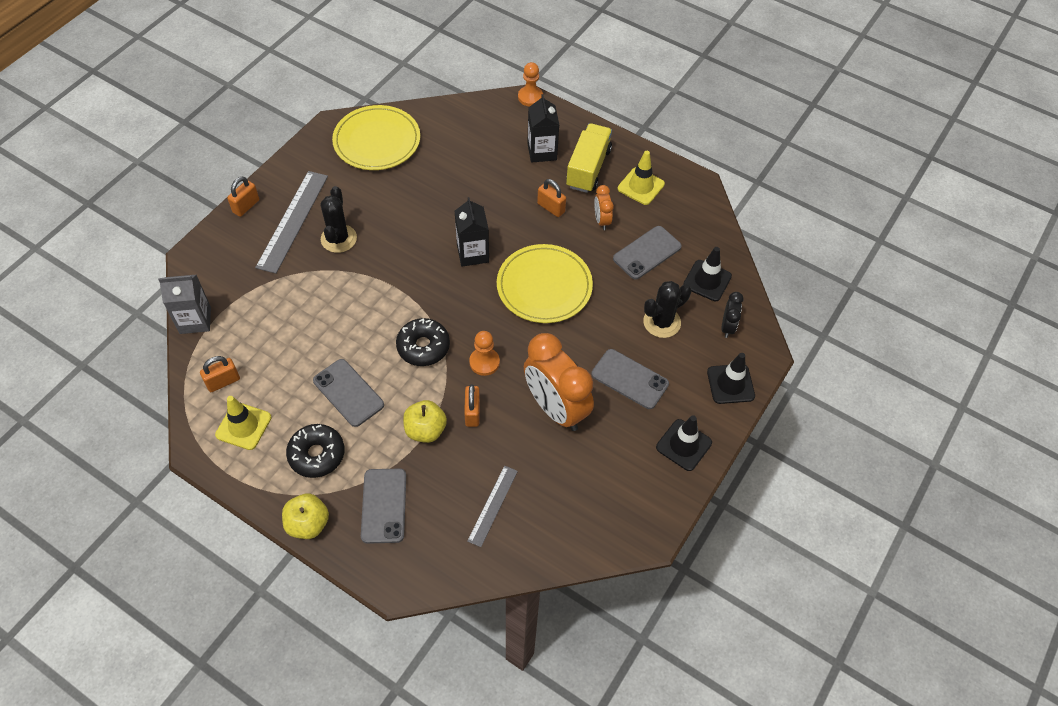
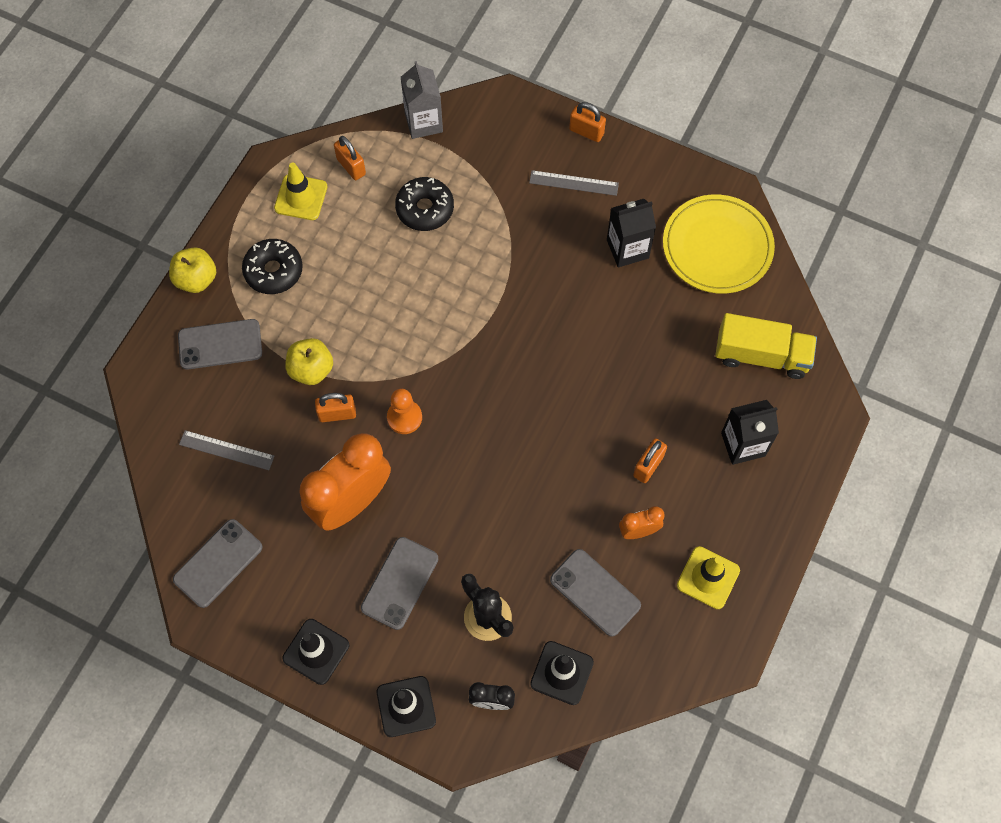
camera: 85 degrees right, 10 degrees up
grey ruler [255,171,328,274] -> grey ruler [529,170,619,196], size x0.58
grey phone [313,359,384,427] -> grey phone moved to [173,519,262,608]
black cactus [320,186,357,253] -> none
black donut [396,318,450,366] -> black donut moved to [395,177,454,231]
black carton [455,197,489,266] -> black carton moved to [607,199,656,267]
yellow plate [497,244,593,323] -> none
orange pawn [518,62,543,106] -> none
yellow truck [566,123,612,193] -> yellow truck moved to [715,313,817,379]

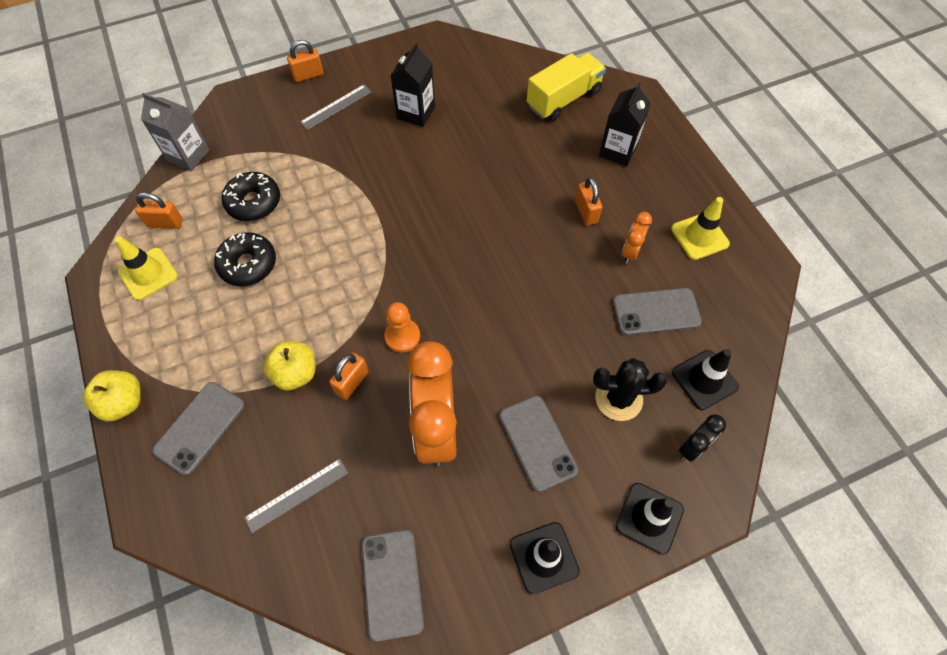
camera: 50 degrees left, 5 degrees down
black donut [242,239,303,294] -> black donut moved to [214,232,276,286]
yellow plate [663,194,775,294] -> none

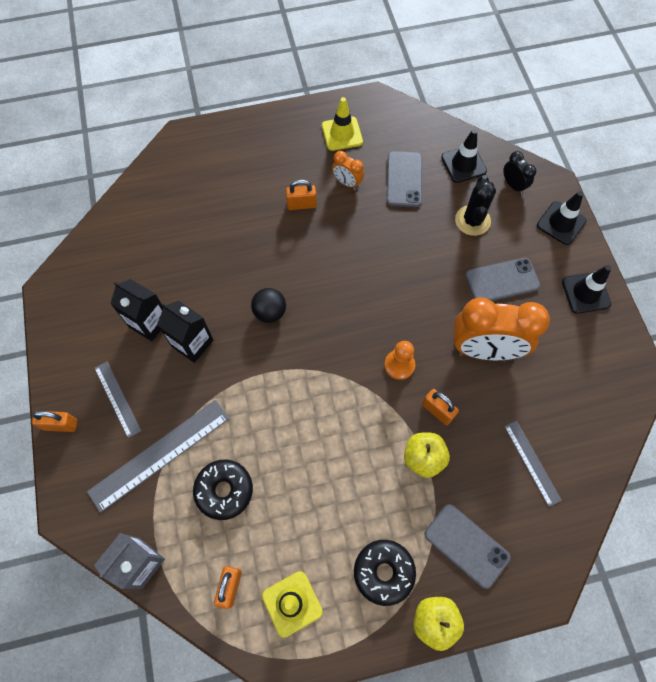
camera: 80 degrees left, 5 degrees up
black donut [214,232,276,286] -> black donut moved to [354,540,416,606]
orange padlock [287,40,323,82] -> orange padlock turned 75 degrees counterclockwise [32,411,77,432]
grey phone [362,529,424,641] -> none
yellow truck [527,53,606,121] -> none
black carton [599,83,651,166] -> black carton moved to [157,300,213,363]
none -> grey ruler [87,400,229,513]
none -> black ball [251,288,286,323]

